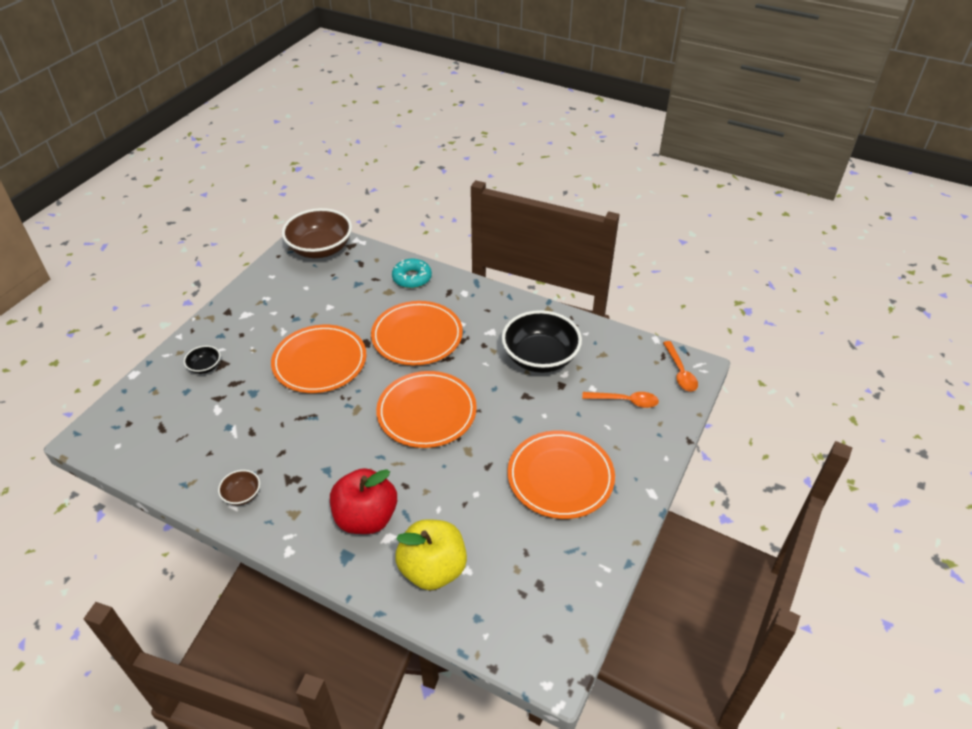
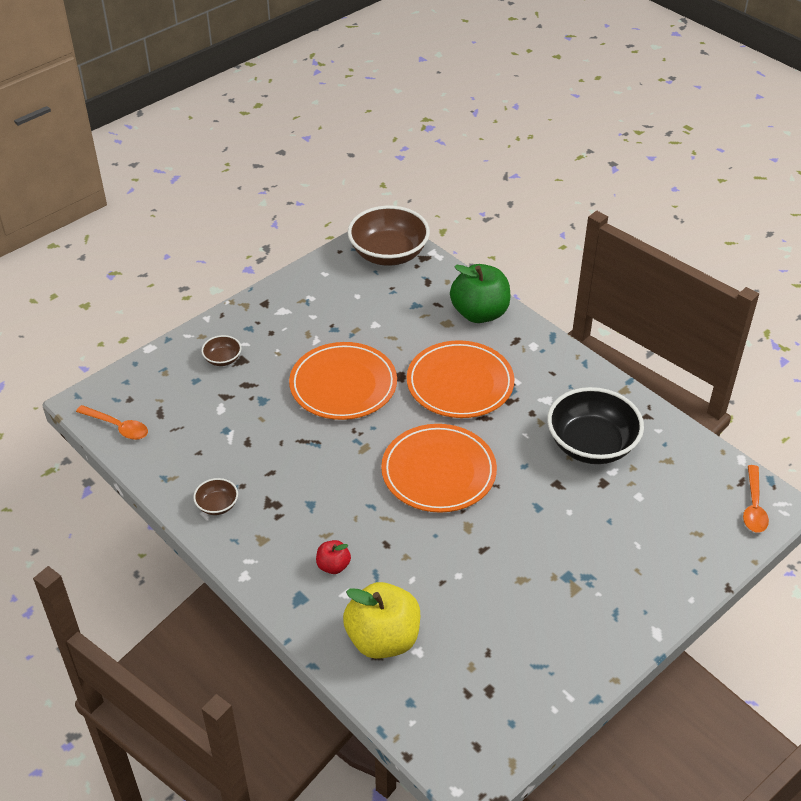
camera: 20 degrees right, 0 degrees up
black bowl [184,346,221,374] -> brown bowl [201,335,242,366]
red apple [330,468,397,534] -> red apple [316,540,351,574], size x0.48
turquoise donut [392,259,432,288] -> green apple [450,264,511,323]
orange plate [507,431,615,519] -> none
orange spoon [582,392,659,408] -> orange spoon moved to [76,405,148,440]

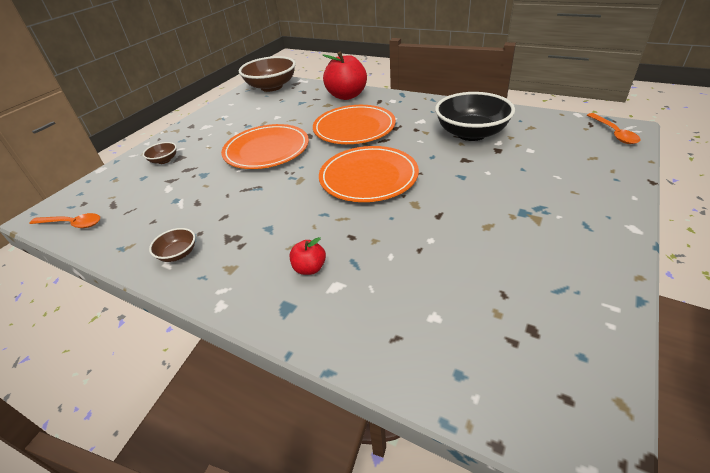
camera: 15 degrees left, 5 degrees down
yellow apple [343,582,420,659] -> none
green apple [450,264,511,323] -> red apple [323,51,367,100]

